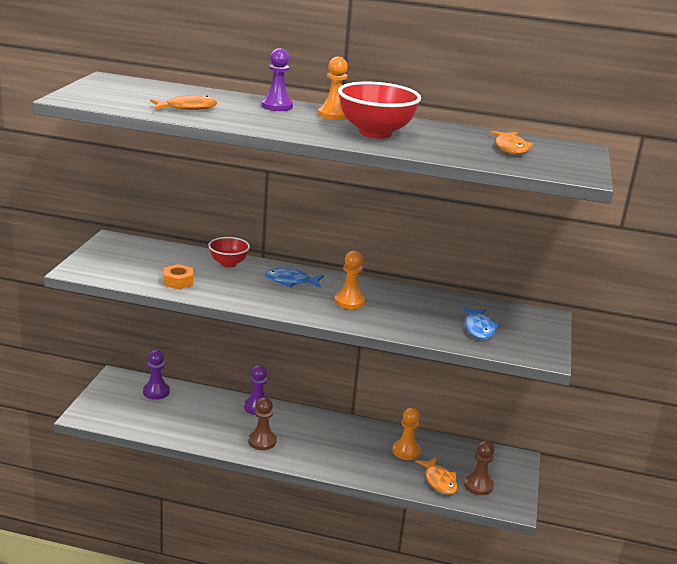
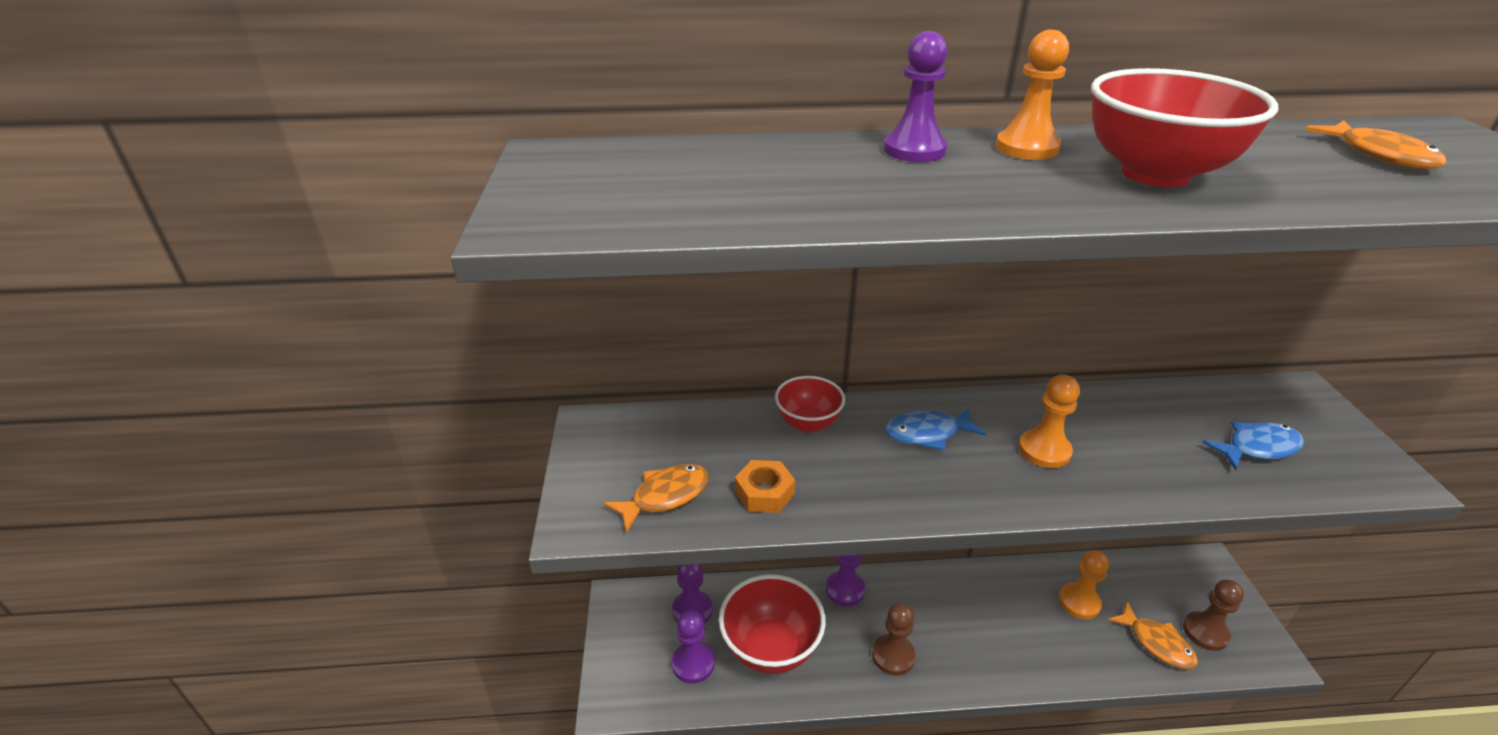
camera: 15 degrees left, 10 degrees up
orange fish [150,95,217,110] -> orange fish moved to [603,464,709,533]
blue fish [461,307,500,339] -> blue fish turned 90 degrees counterclockwise [1202,422,1304,470]
none -> purple pawn [672,610,715,683]
none -> red bowl [719,574,826,674]

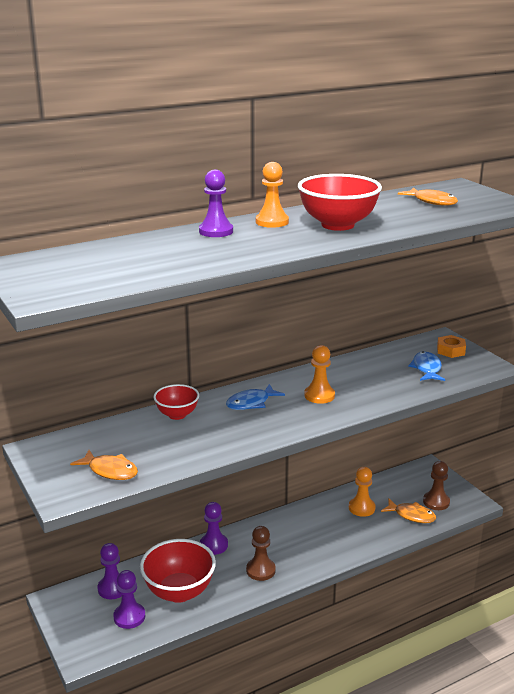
camera: 25 degrees left, 10 degrees down
orange fish [603,464,709,533] -> orange fish turned 90 degrees clockwise [70,450,138,480]
orange nut [735,460,795,513] -> orange nut moved to [437,335,466,358]
blue fish [1202,422,1304,470] -> blue fish turned 45 degrees counterclockwise [408,351,445,381]

